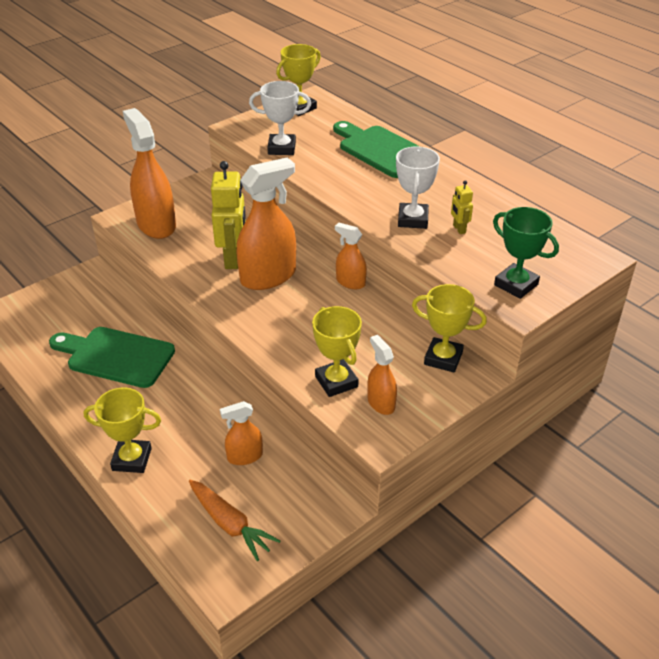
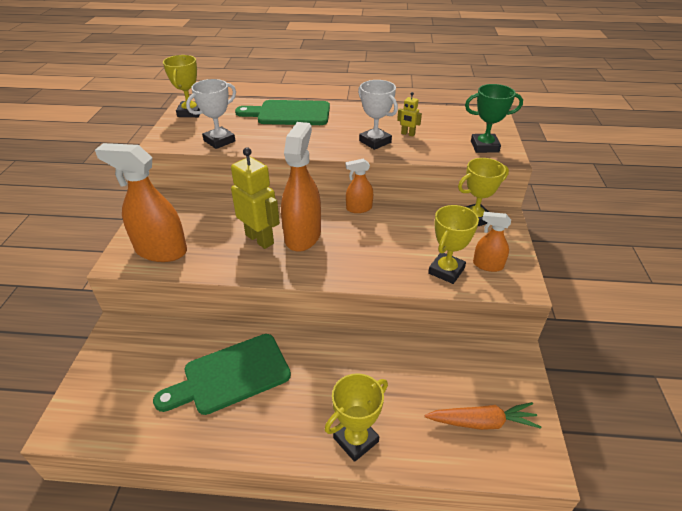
camera: 45 degrees left, 0 degrees up
orange spray bottle [220,401,263,465] -> none
yellow trophy [312,306,362,397] -> yellow trophy turned 75 degrees counterclockwise [428,205,479,284]

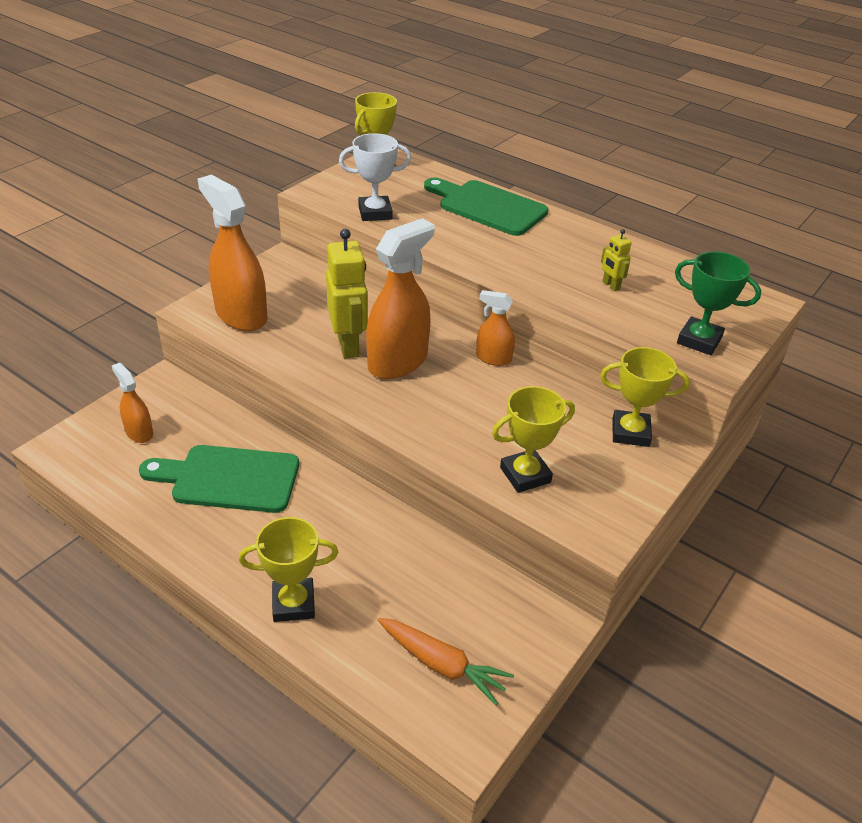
camera: 30 degrees right, 0 degrees up
white trophy [358,80,398,150] -> none
orange spray bottle [473,212,511,272] -> orange spray bottle moved to [112,363,153,443]

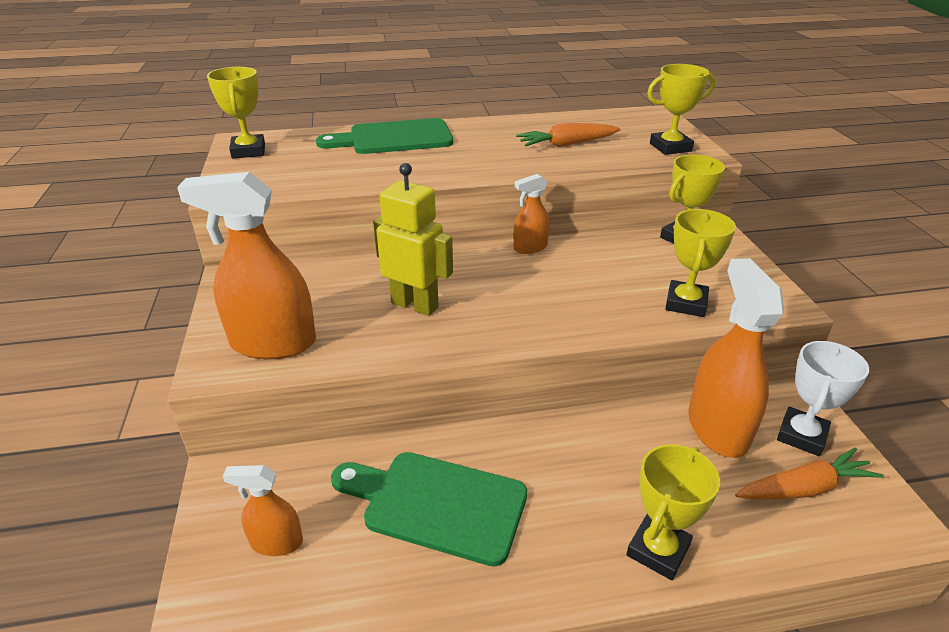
camera: 45 degrees left, 5 degrees down
green cutting board [139,445,299,513] -> green cutting board turned 60 degrees clockwise [331,452,527,567]
white trophy [339,133,411,221] -> white trophy moved to [777,341,869,456]
orange spray bottle [366,218,435,379] -> orange spray bottle moved to [688,258,784,458]
yellow robot [601,229,632,291] -> orange carrot [516,123,621,147]
green trophy [675,251,761,355] -> yellow trophy [647,64,715,155]

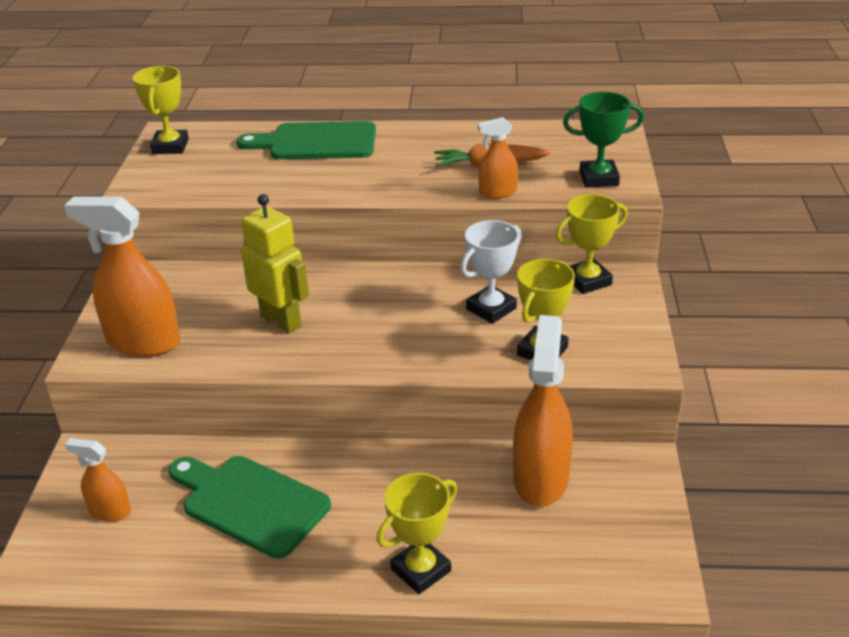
camera: 15 degrees right, 0 degrees up
orange spray bottle [513,174,550,254] -> orange spray bottle moved to [478,117,518,199]
yellow trophy [647,64,715,155] -> green trophy [563,92,644,188]
orange carrot [735,448,884,499] -> none
white trophy [777,341,869,456] -> white trophy moved to [461,220,522,324]

